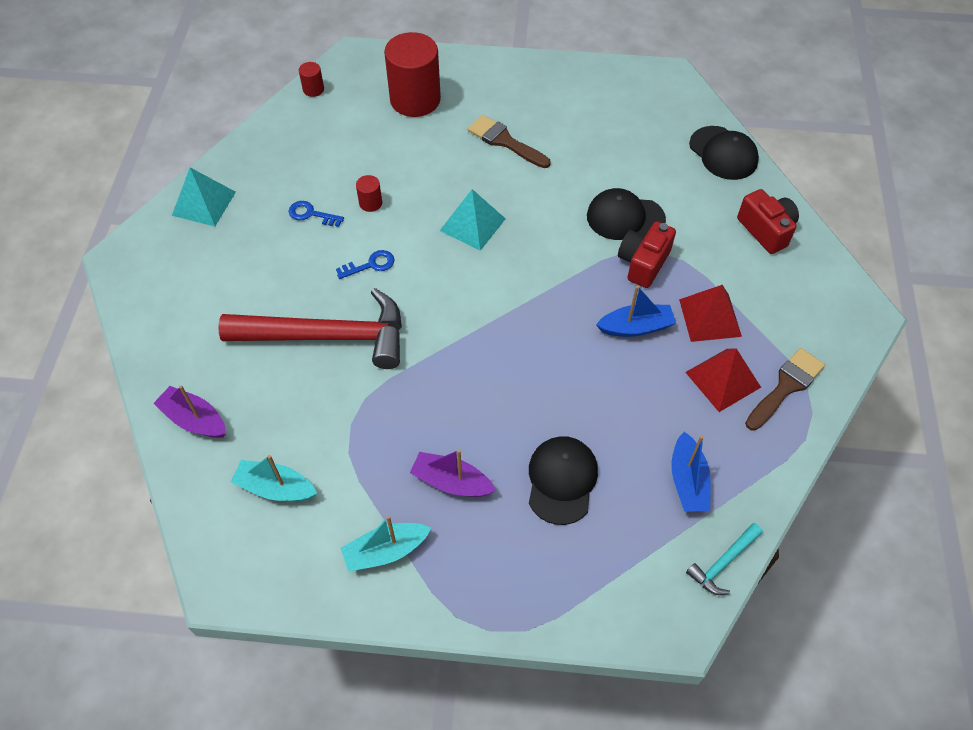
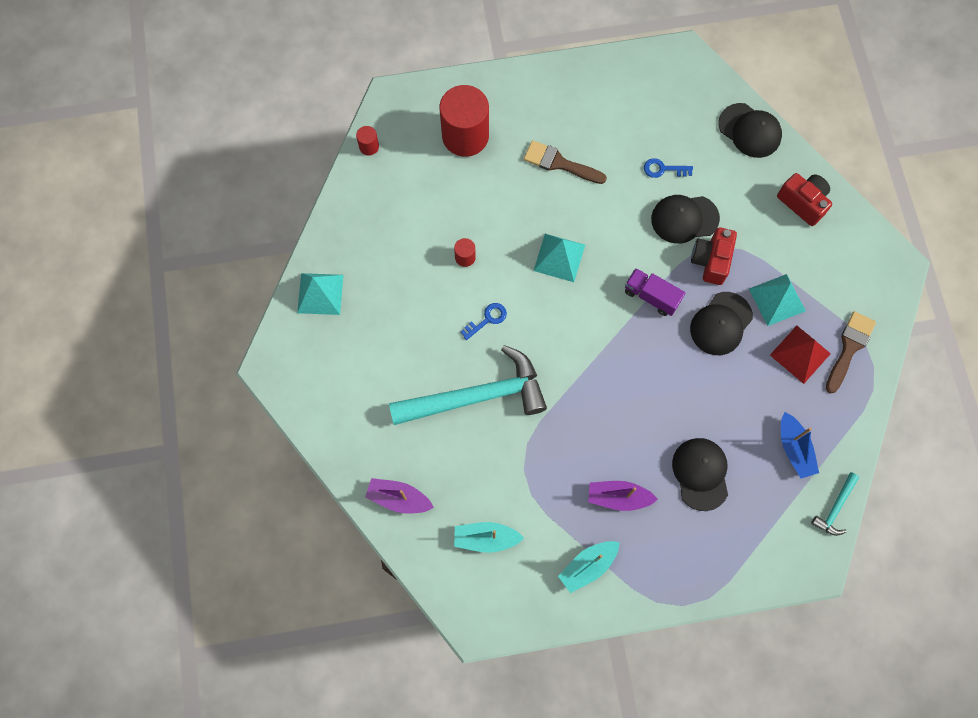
camera: 15 degrees left, 15 degrees up
red hammer [219,288,402,369] -> turquoise hammer [389,345,547,425]
blue key [289,201,344,227] -> blue key moved to [644,158,693,178]
blue boat [596,286,676,337] -> black cap [690,292,753,355]
red pyramid [679,285,742,342] -> turquoise pyramid [749,274,806,326]
none -> purple truck [625,268,685,316]

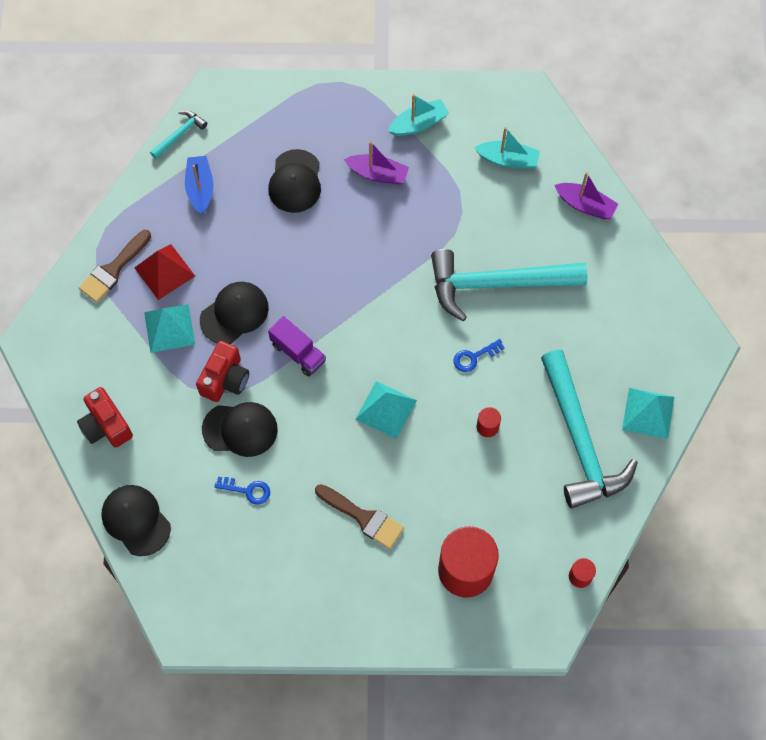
camera: 170 degrees left, 5 degrees down
none -> turquoise hammer [541,350,638,508]

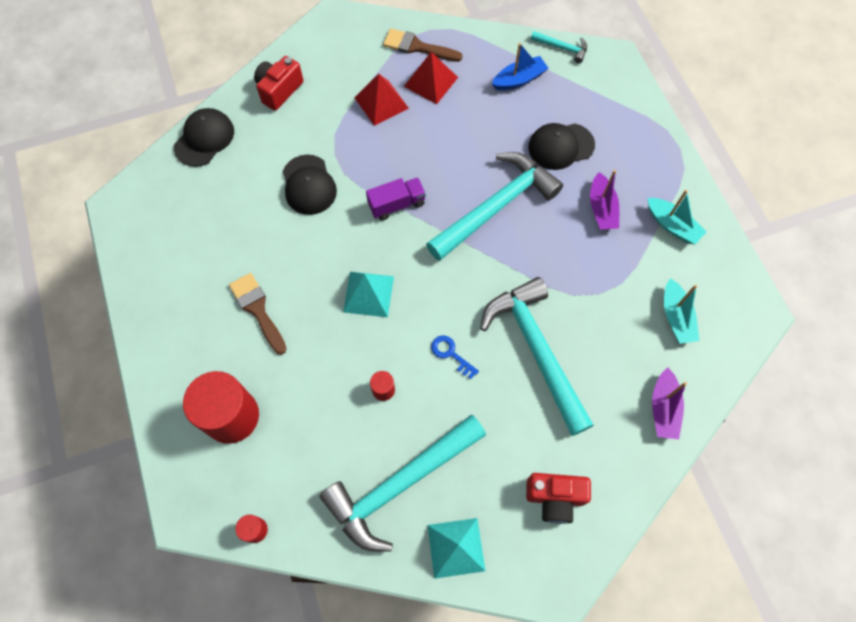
camera: 70 degrees right, 0 degrees up
turquoise pyramid [144,304,195,353] -> red pyramid [354,74,409,126]
red camera [196,341,249,402] -> red camera moved to [526,473,591,524]
black cap [200,282,269,344] -> none
blue key [214,477,270,505] -> none
purple truck [268,316,326,376] -> purple truck turned 135 degrees counterclockwise [366,178,426,220]
brown brush [315,484,404,549] -> brown brush turned 135 degrees clockwise [229,273,287,355]
none -> turquoise hammer [426,152,563,261]

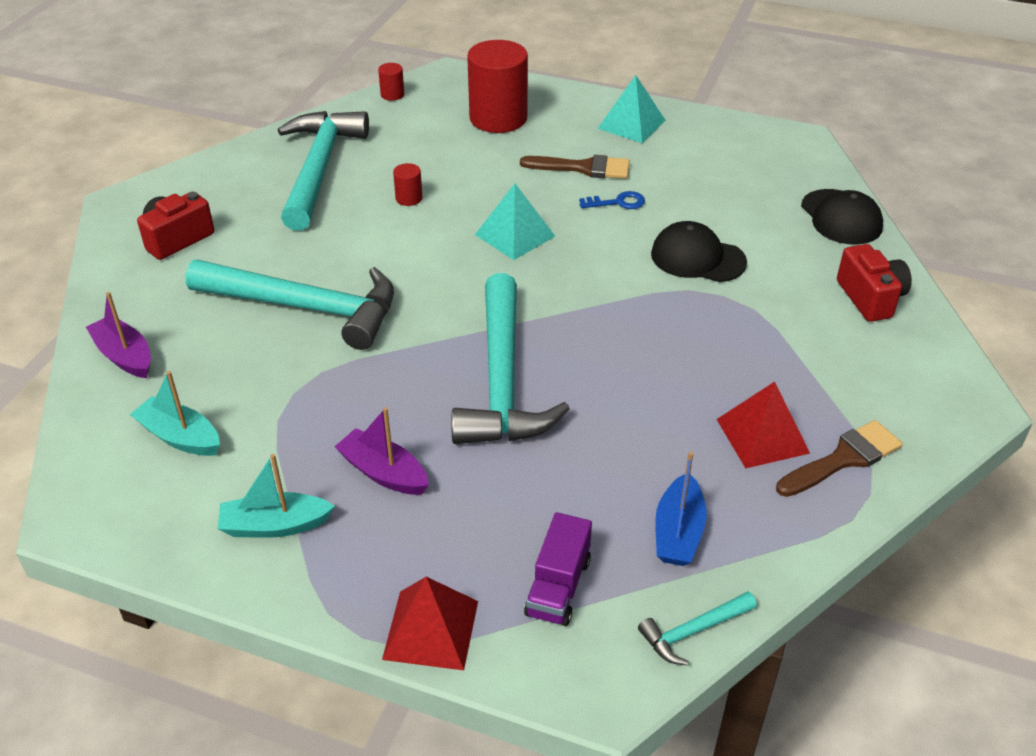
camera: 130 degrees right, 25 degrees down
red pyramid [354,74,409,126] -> red pyramid moved to [382,577,478,670]
purple truck [366,178,426,220] -> purple truck moved to [524,512,592,626]
turquoise pyramid [427,518,485,579] -> turquoise pyramid moved to [597,75,666,143]
blue key [431,336,479,379] -> blue key moved to [579,191,645,209]
black cap [528,123,595,170] -> none

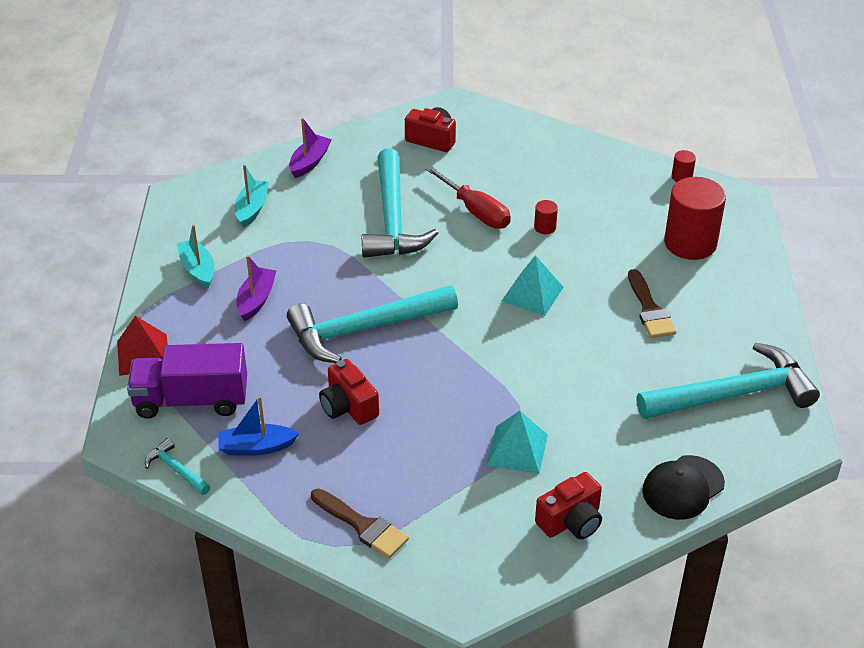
camera: 70 degrees right, 0 degrees up
turquoise hammer [278,111,369,231] -> turquoise hammer moved to [637,343,820,419]
purple truck [524,512,592,626] -> purple truck [127,343,247,419], size x1.70
blue key [579,191,645,209] -> none
turquoise pyramid [597,75,666,143] -> turquoise pyramid moved to [487,411,548,474]
black cap [651,221,747,282] -> none
red pyramid [717,382,810,468] -> none
none -> red camera [319,359,379,425]
none -> red screwdriver [425,166,511,229]

